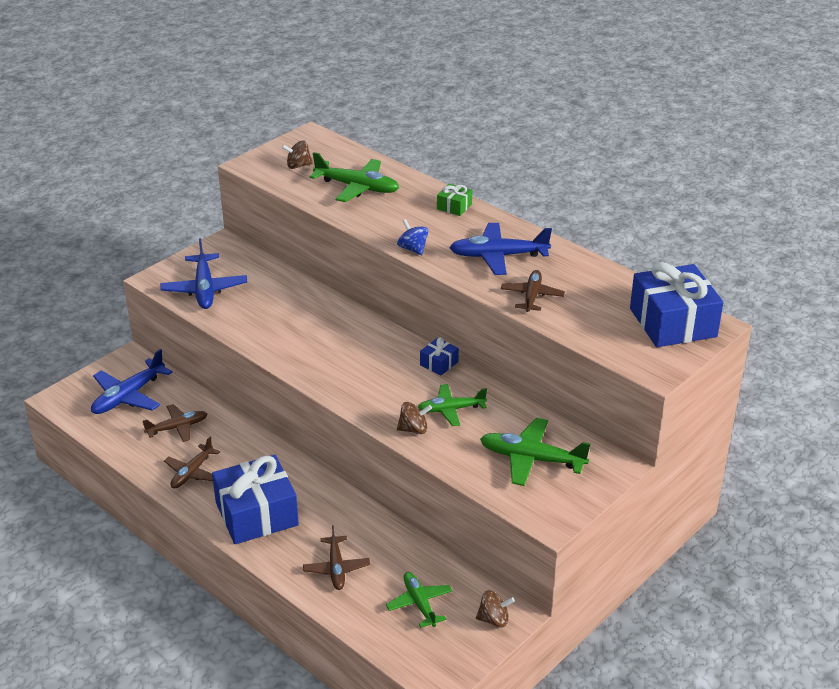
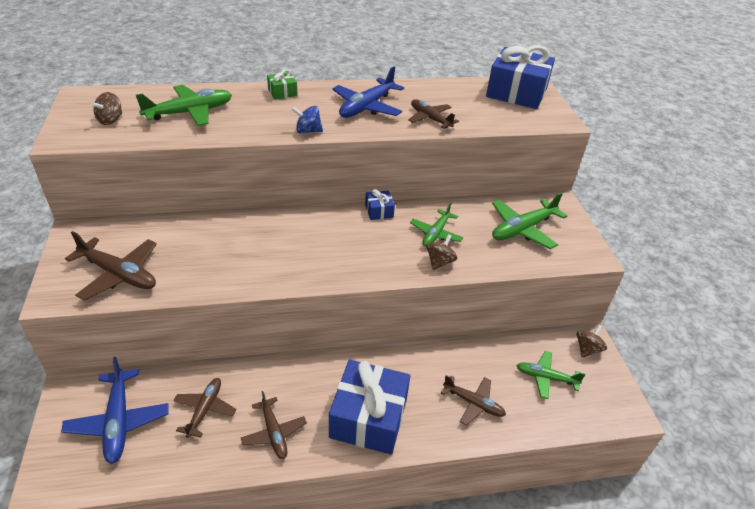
camera: 55 degrees left, 5 degrees up
blue plane [160,238,247,309] -> brown plane [65,231,157,301]

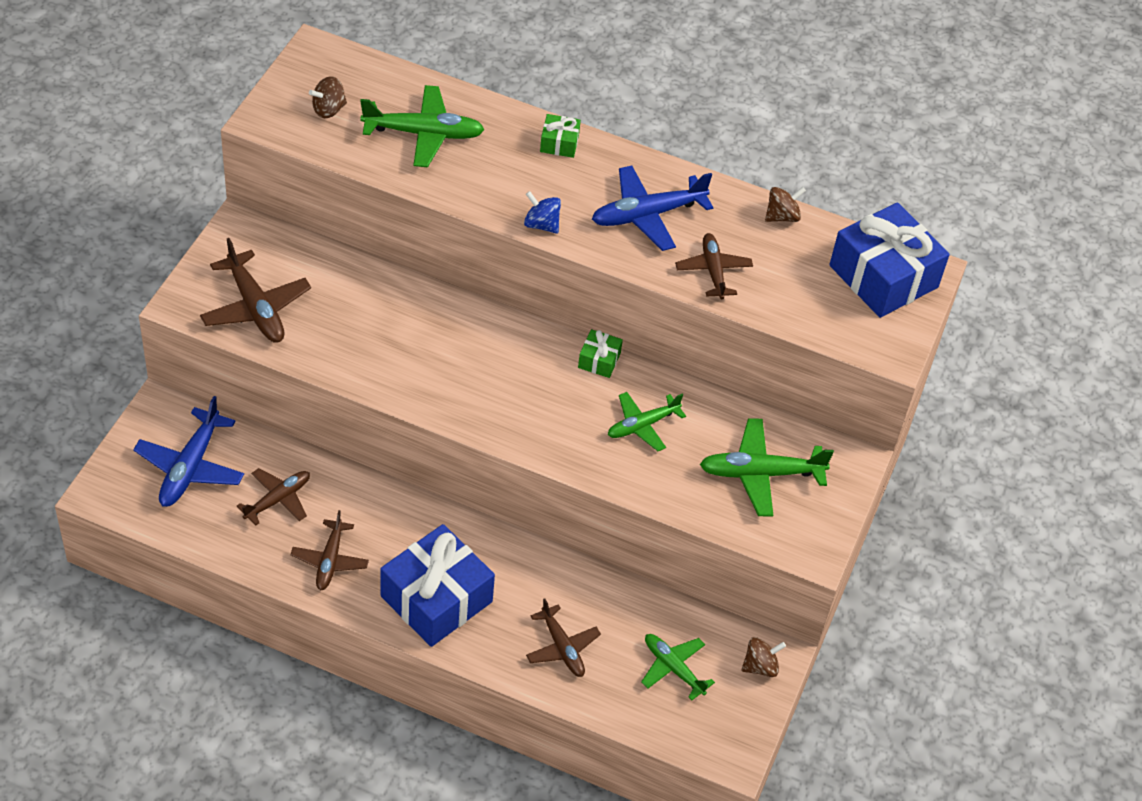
camera: 30 degrees right, 10 degrees up
blue gift [365,189,395,220] -> green gift [578,329,623,378]
brown spinning top [426,234,457,270] -> brown spinning top moved to [765,187,806,222]

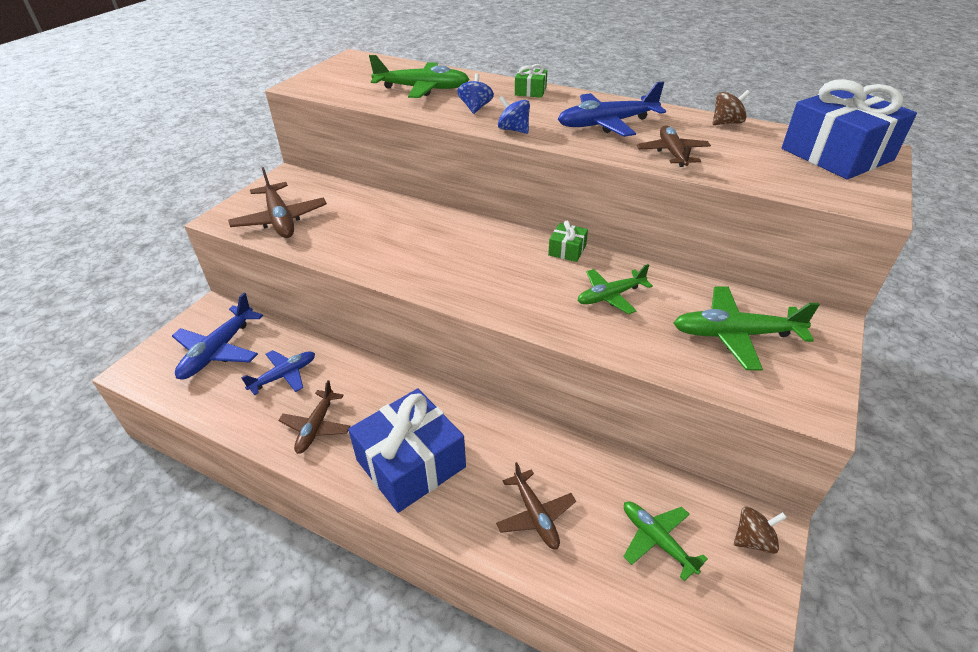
camera: 10 degrees right, 10 degrees down
brown plane [237,468,310,526] -> blue plane [241,350,315,395]
brown spinning top [309,76,347,118] -> none
none -> blue spinning top [457,73,494,114]

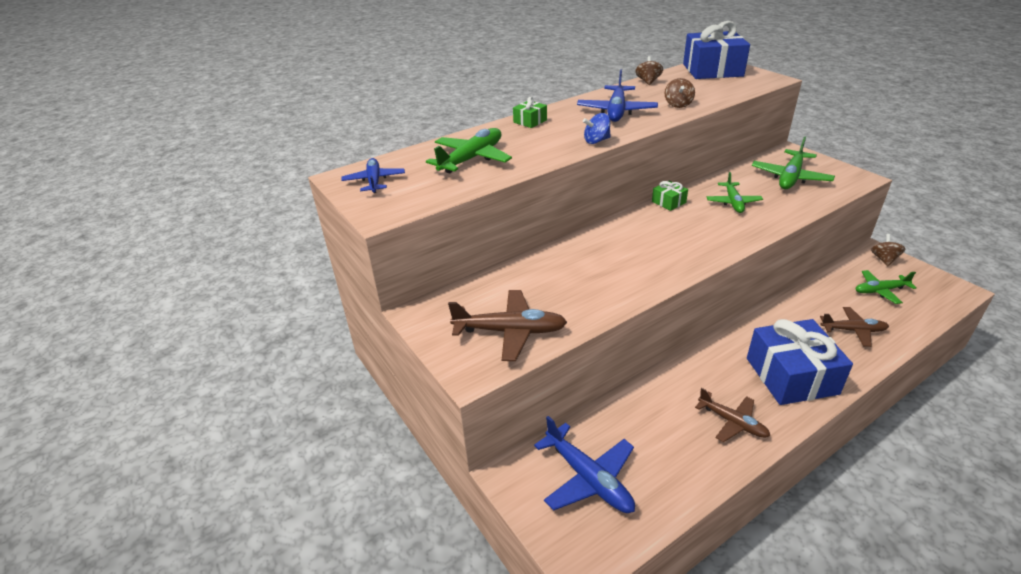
camera: 60 degrees left, 5 degrees down
blue plane [241,350,315,395] -> blue plane moved to [341,158,405,193]
blue spinning top [457,73,494,114] -> none
brown plane [637,125,711,167] -> brown spinning top [665,78,695,108]

